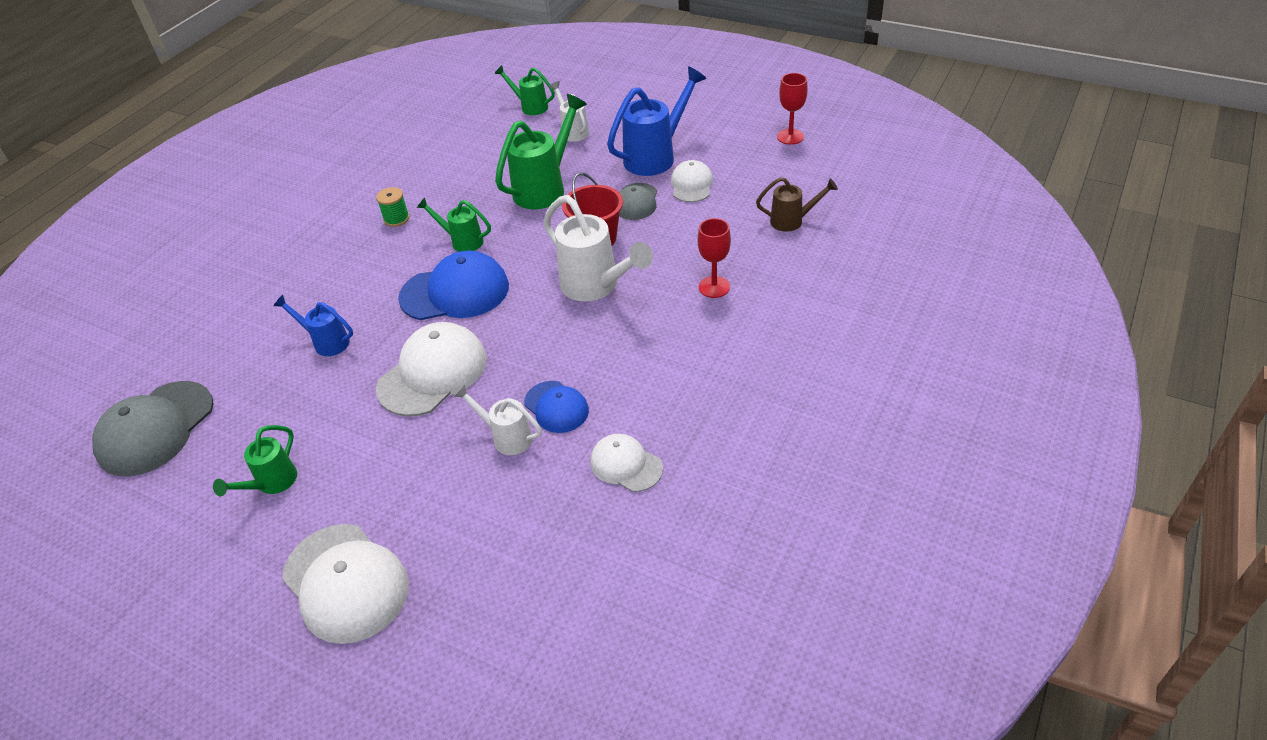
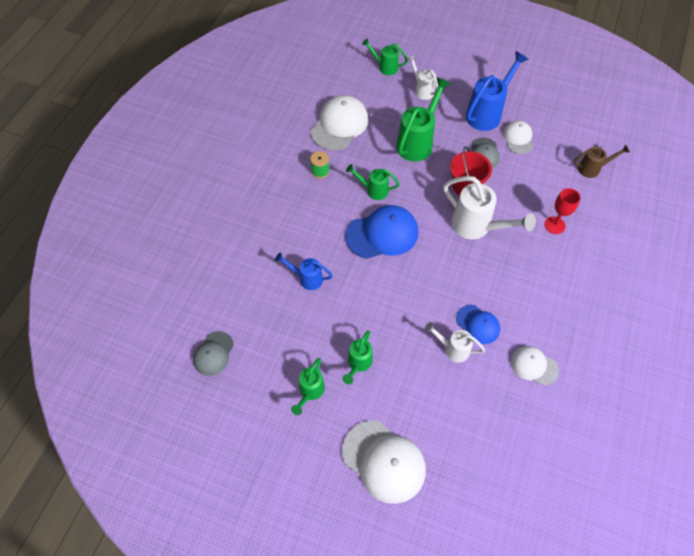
camera: 10 degrees left, 15 degrees up
grey cap [92,381,213,477] -> grey cap [193,331,234,376], size x0.58
white cap [376,322,487,417] -> white cap moved to [311,95,369,150]
red goblet [777,73,808,145] -> none
none -> green watering can [342,331,373,384]

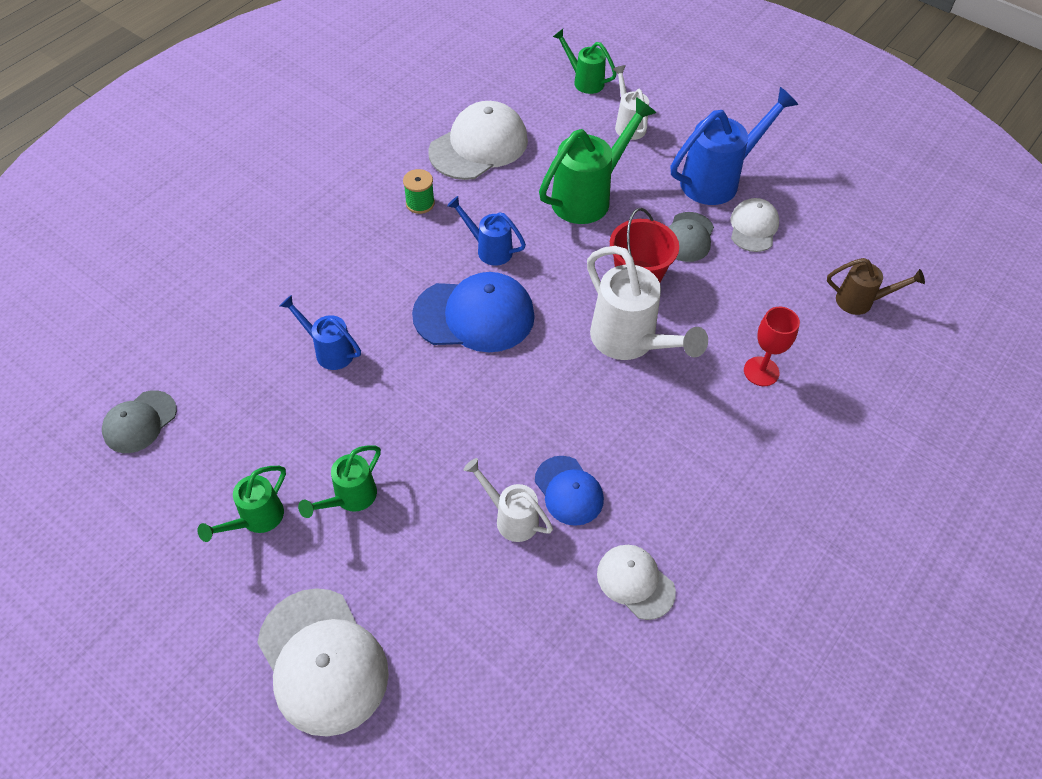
camera: 15 degrees right, 5 degrees down
green watering can [346,164,400,200] -> blue watering can [447,196,526,266]

